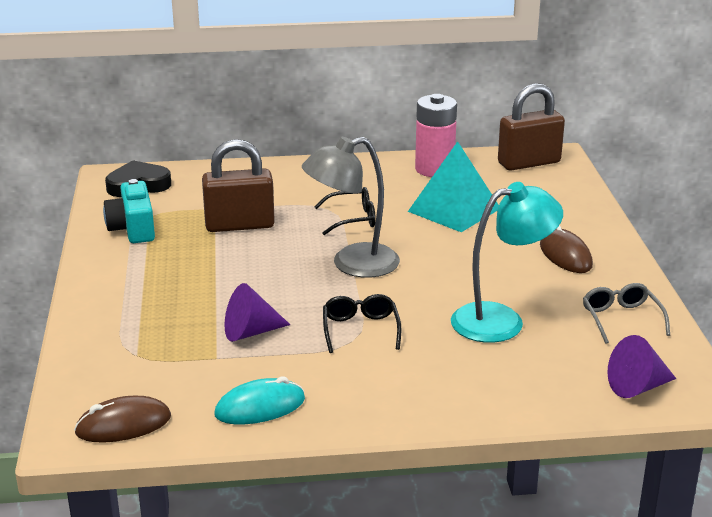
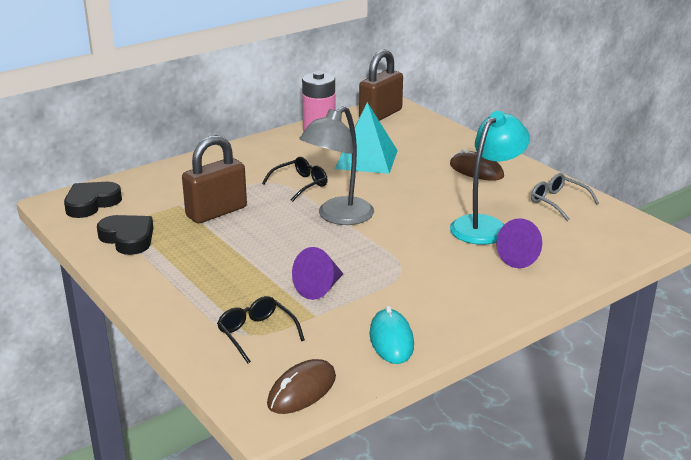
camera: 30 degrees left, 0 degrees up
turquoise camera [103,179,155,243] -> black heart [97,215,153,255]
turquoise mouse [214,377,305,424] -> turquoise mouse turned 45 degrees counterclockwise [369,306,414,364]
black glasses [323,294,401,353] -> black glasses moved to [217,296,305,364]
purple cone [607,335,676,398] -> purple cone moved to [496,218,542,268]

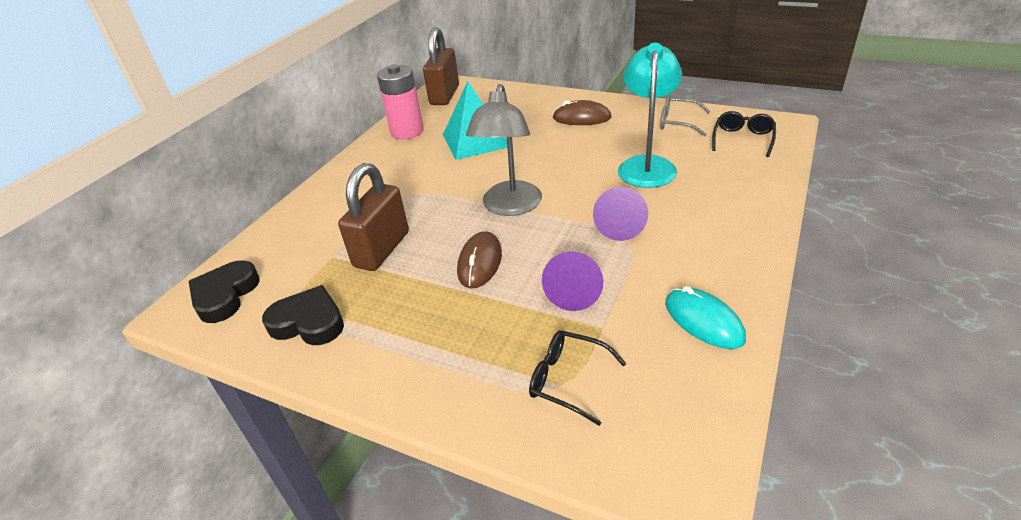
camera: 25 degrees left, 10 degrees up
black glasses [262,157,328,202] -> black glasses moved to [712,111,776,157]
brown mouse [267,359,336,414] -> brown mouse moved to [457,231,502,288]
purple cone [496,218,542,268] -> purple cone moved to [593,187,648,241]

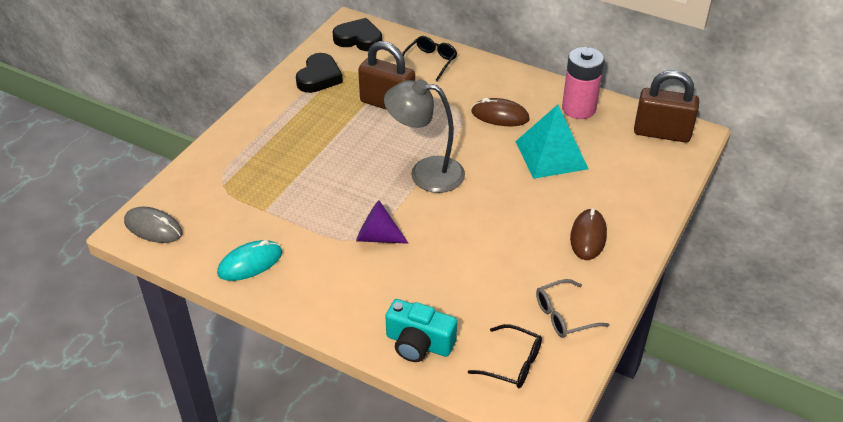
camera: 90 degrees right, 5 degrees up
brown mouse [457,231,502,288] -> brown mouse moved to [472,98,530,126]
black glasses [529,330,627,426] -> black glasses moved to [402,36,457,82]
purple cone [542,252,603,311] -> none
turquoise lamp [618,43,682,188] -> none
grey glasses [660,95,711,136] -> grey glasses turned 135 degrees counterclockwise [536,279,609,338]
none -> grey mouse [124,207,183,243]
none -> turquoise camera [386,299,457,362]

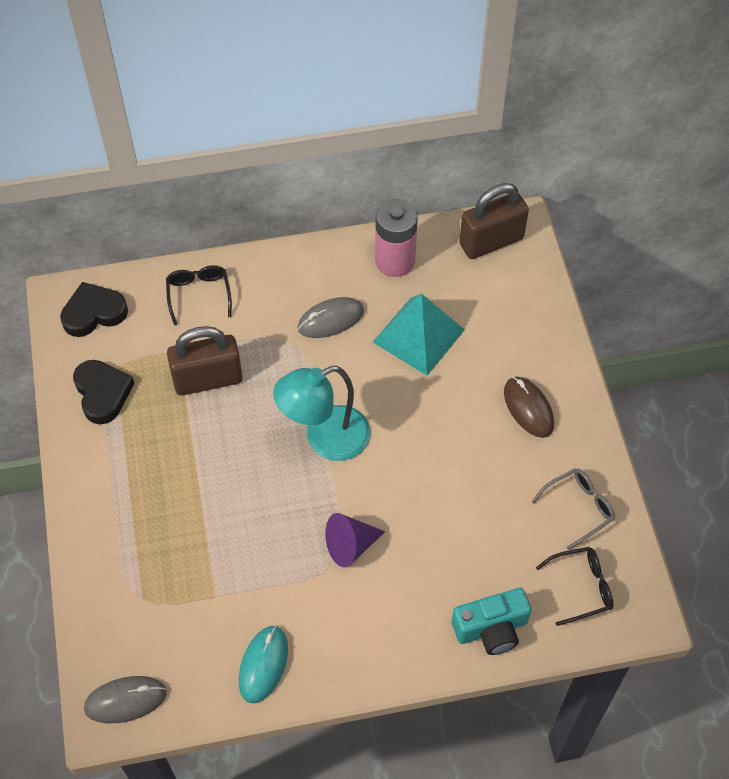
camera: 40 degrees left, 15 degrees up
grey lamp [384,79,465,193] -> turquoise lamp [273,366,371,461]
brown mouse [472,98,530,126] -> grey mouse [297,297,364,338]
grey glasses [536,279,609,338] -> grey glasses turned 150 degrees counterclockwise [531,468,615,550]

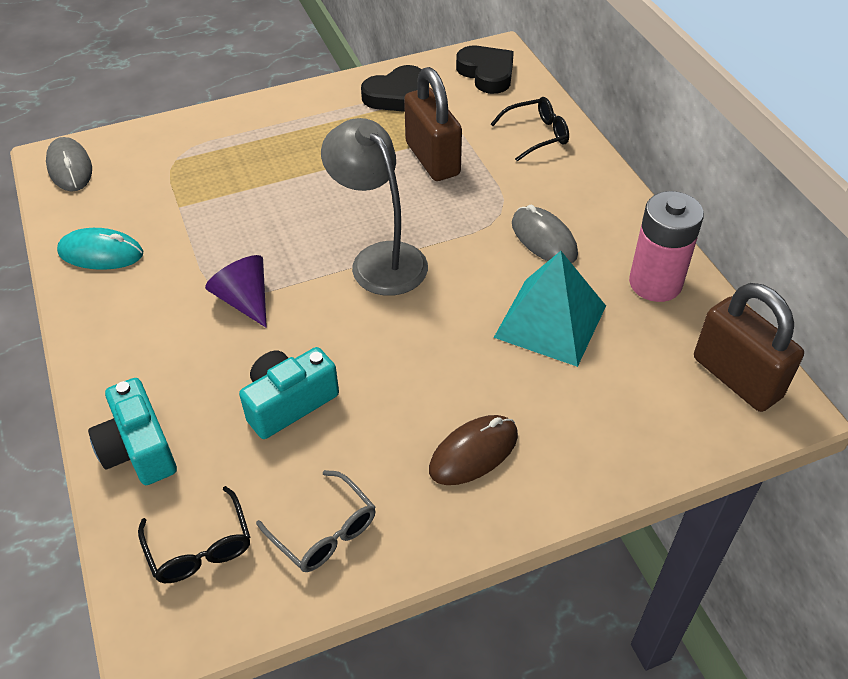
camera: 80 degrees right, 10 degrees down
turquoise lamp [273,366,371,461] -> grey lamp [321,118,428,296]
none -> turquoise camera [239,347,339,439]

